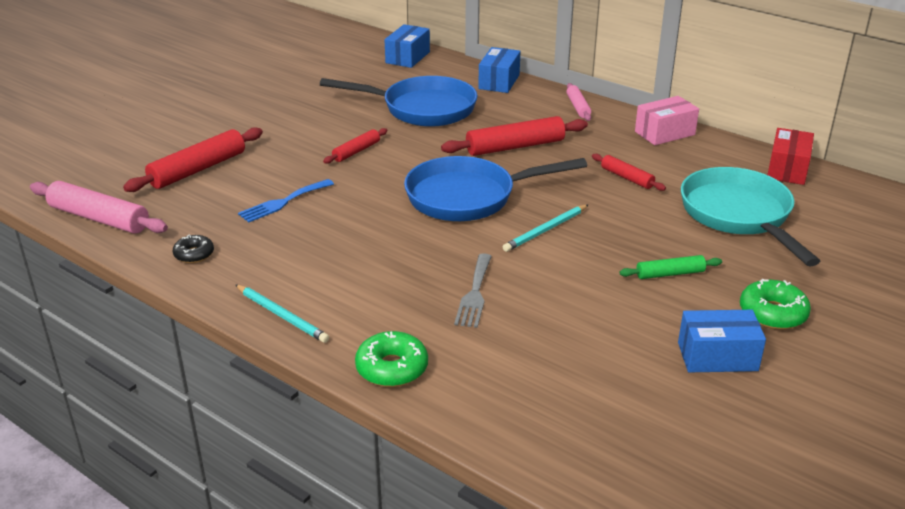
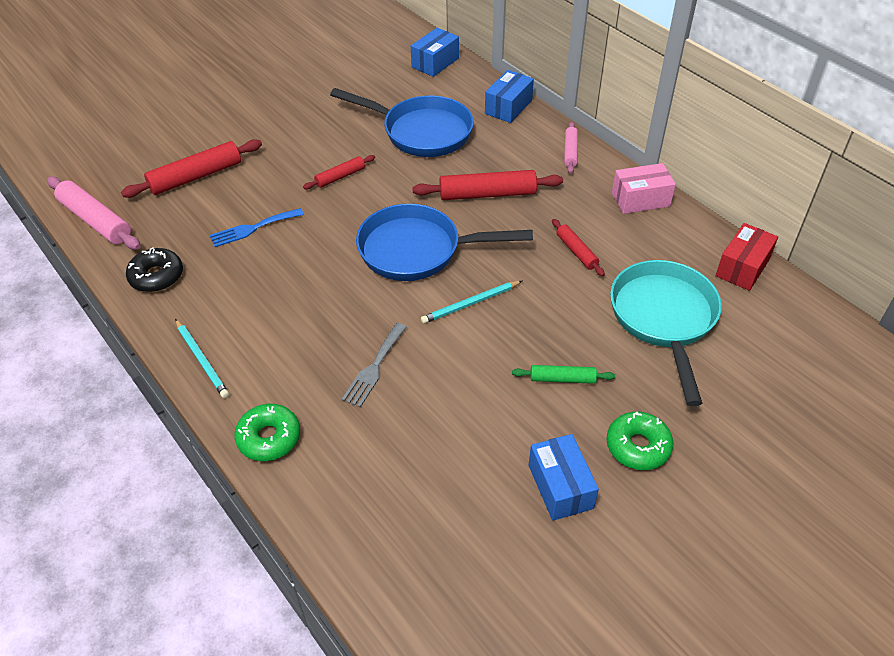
camera: 15 degrees right, 15 degrees up
black donut [173,235,214,263] -> black donut [126,247,183,292], size x1.55
blue box [678,310,766,372] -> blue box turned 60 degrees clockwise [529,434,599,521]

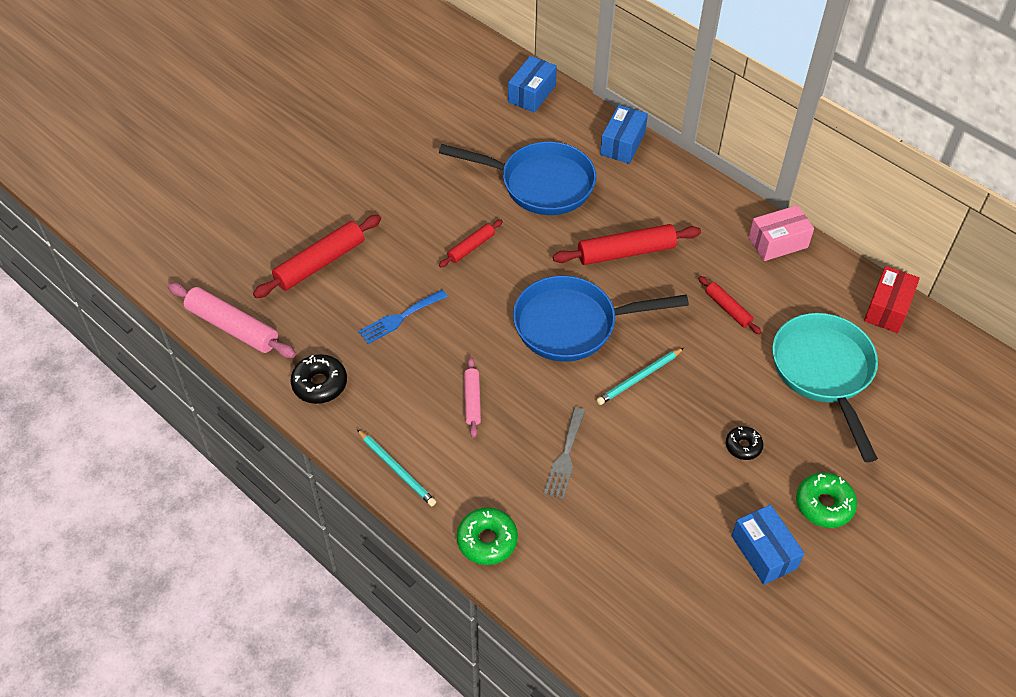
camera: 10 degrees left, 5 degrees up
green rolling pin [512,365,615,384] -> black donut [726,426,763,460]
pink rolling pin [564,122,578,174] -> pink rolling pin moved to [464,357,481,438]

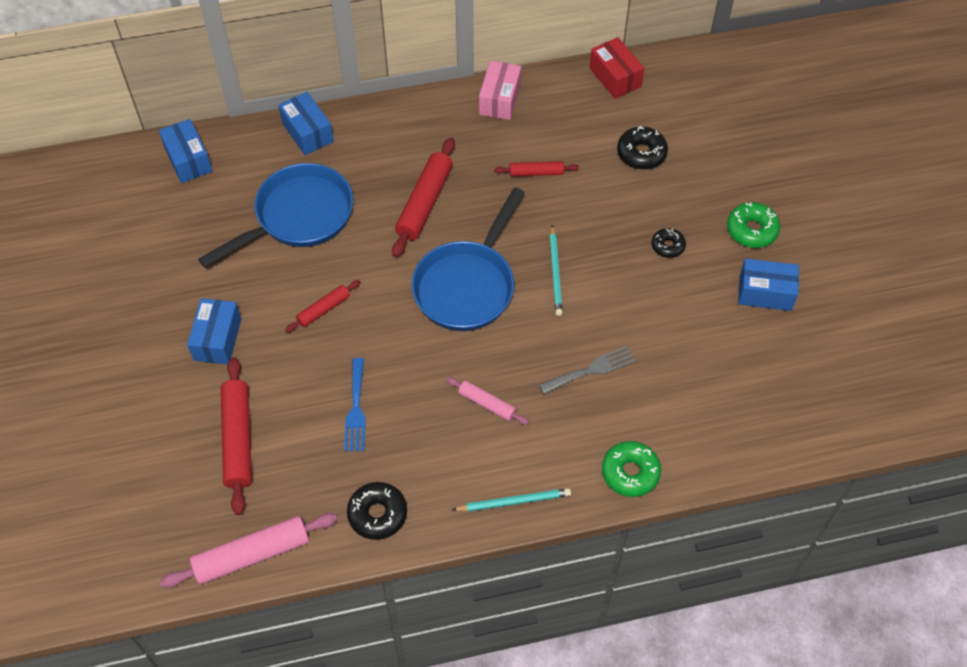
camera: 55 degrees left, 5 degrees up
red rolling pin [439,220,503,268] -> red rolling pin turned 60 degrees clockwise [285,280,360,333]
grey fork [544,407,586,499] -> grey fork turned 75 degrees counterclockwise [539,346,636,394]
turquoise pan [772,313,878,462] -> black donut [617,126,668,169]
none -> blue box [187,298,241,364]

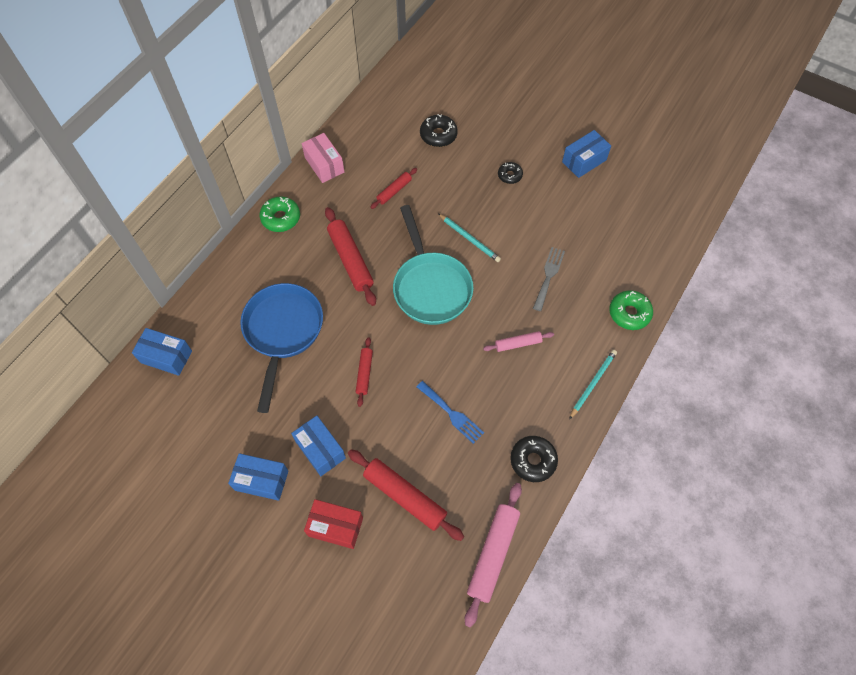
camera: 45 degrees left, 5 degrees up
blue box [278,92,334,155] -> blue box moved to [228,453,288,501]
blue pan [411,188,525,331] -> turquoise pan [393,205,474,325]
red box [589,37,644,99] -> red box moved to [304,499,363,549]
green donut [727,202,781,248] -> green donut moved to [260,196,300,232]

